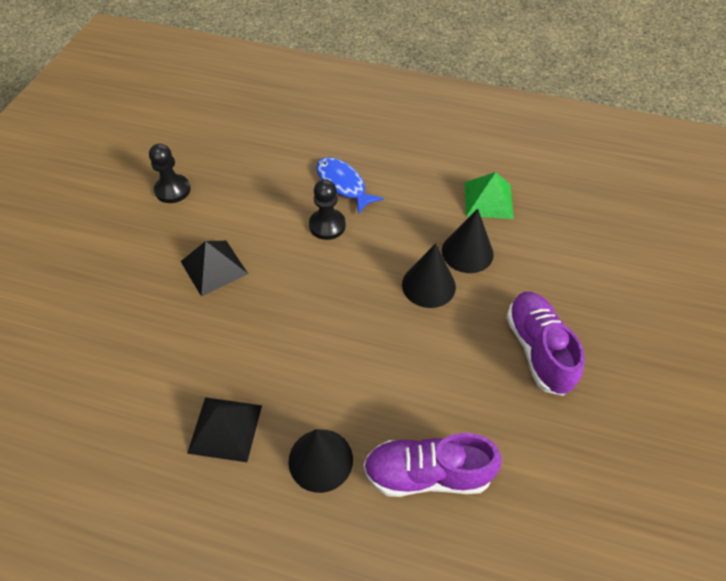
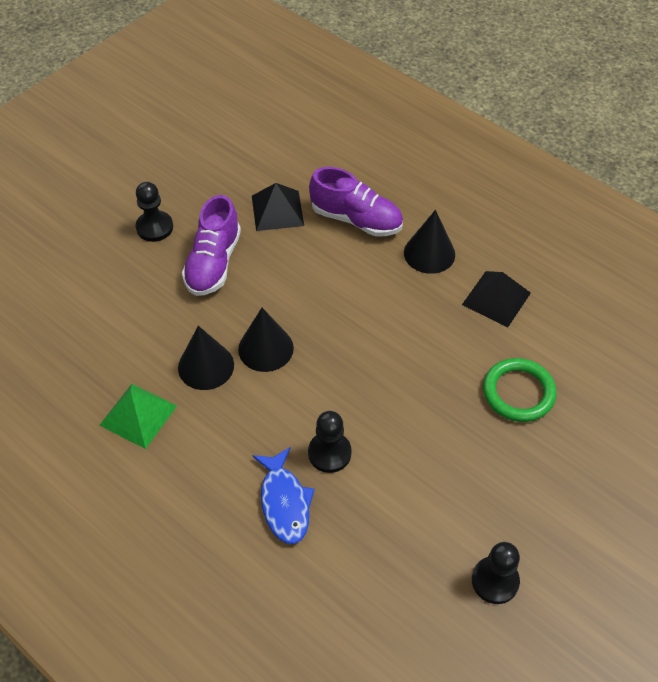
camera: 155 degrees left, 0 degrees up
black pyramid [180,241,248,297] -> black pyramid moved to [252,183,304,231]
none -> black pawn [136,182,173,242]
none -> green ring [483,358,557,422]

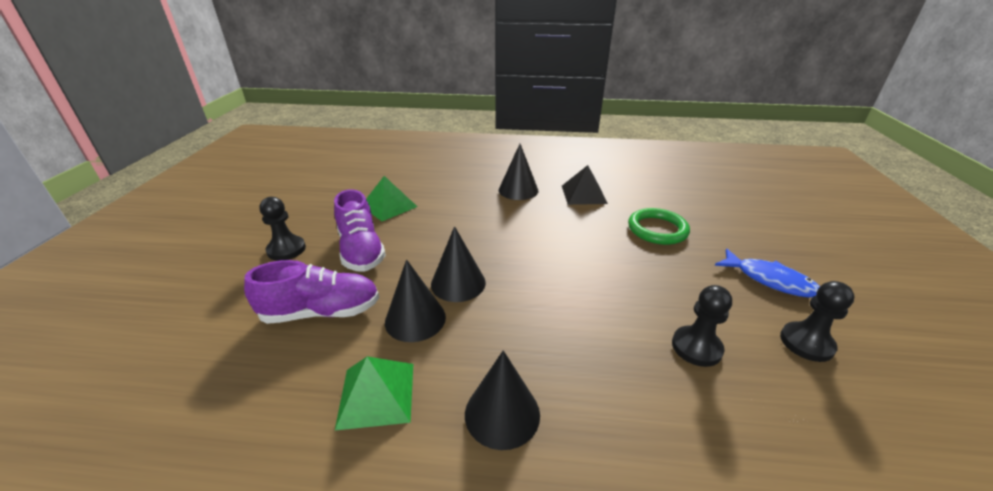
camera: 35 degrees left, 20 degrees down
black pyramid [252,183,304,231] -> green pyramid [366,176,418,221]
blue fish [252,447,315,544] -> blue fish moved to [715,249,820,298]
black pawn [308,411,352,473] -> black pawn moved to [672,285,732,367]
purple shoe [309,167,403,237] -> purple shoe moved to [244,260,379,324]
none -> black cone [465,350,540,450]

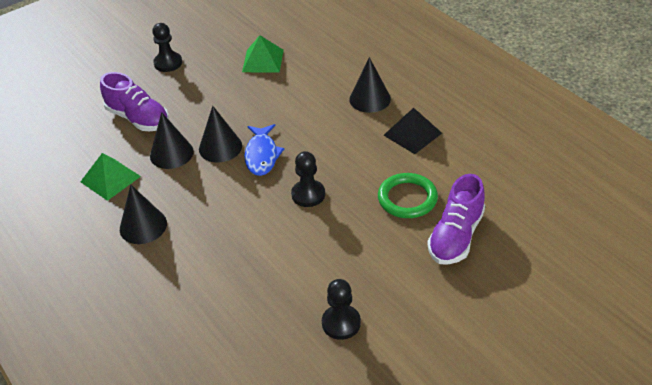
camera: 50 degrees right, 10 degrees up
purple shoe [334,189,386,272] -> purple shoe moved to [427,174,485,265]
black pawn [672,285,732,367] -> black pawn moved to [291,151,325,207]
blue fish [715,249,820,298] -> blue fish moved to [244,124,284,176]

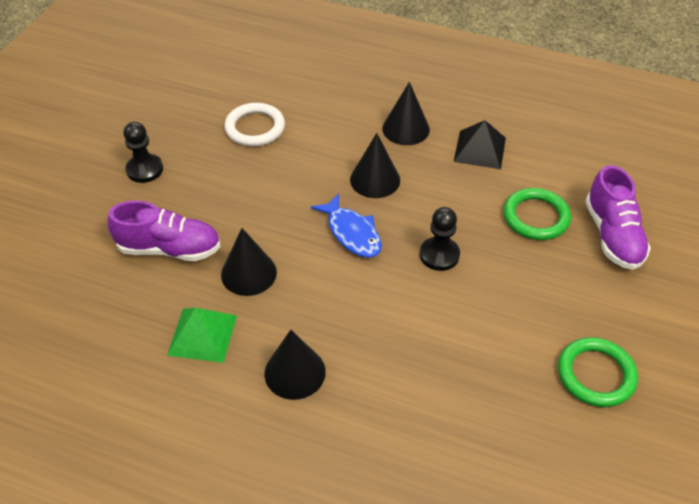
camera: 35 degrees left, 5 degrees up
black cone [199,106,242,162] -> black cone moved to [350,133,400,198]
green pyramid [242,35,284,72] -> white ring [224,103,285,146]
black pawn [322,279,361,340] -> green ring [558,337,638,407]

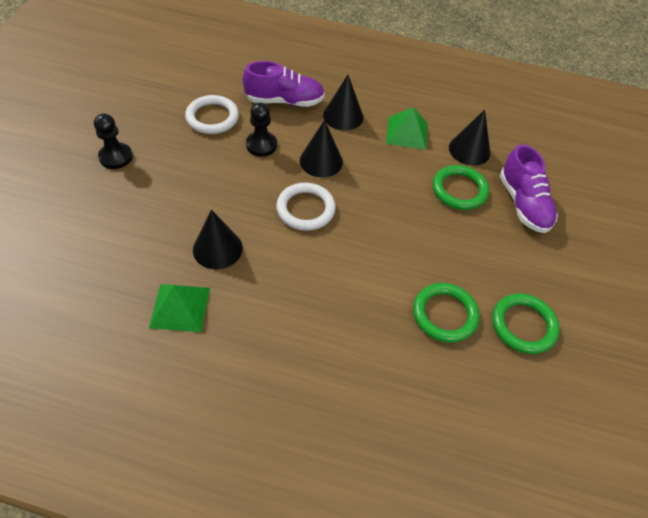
camera: 10 degrees left, 5 degrees up
purple shoe [108,201,221,261] -> purple shoe moved to [243,61,325,107]
black cone [264,330,326,400] -> black cone moved to [449,110,490,166]
blue fish [311,193,382,258] -> white ring [276,183,336,231]
black pawn [420,207,460,271] -> black pawn moved to [246,102,277,157]
black pyramid [454,120,506,169] -> green pyramid [386,107,427,150]
none -> green ring [413,283,479,343]

